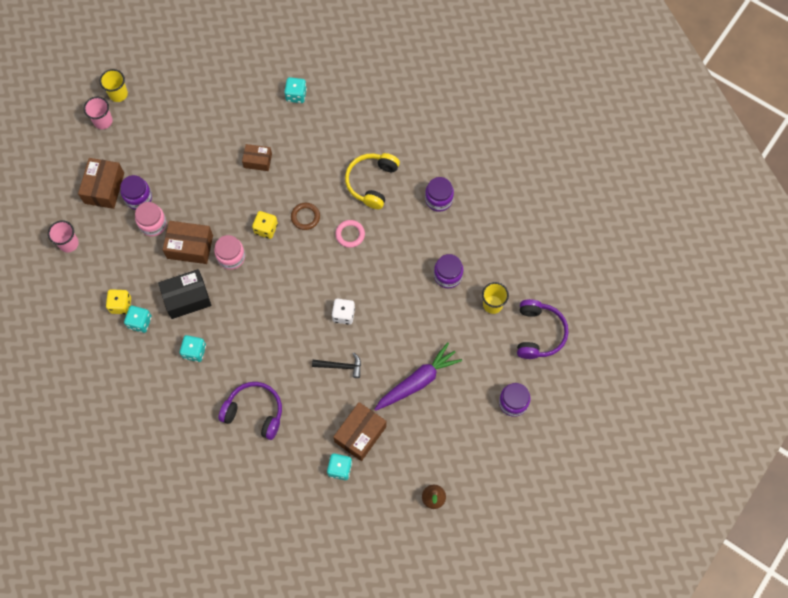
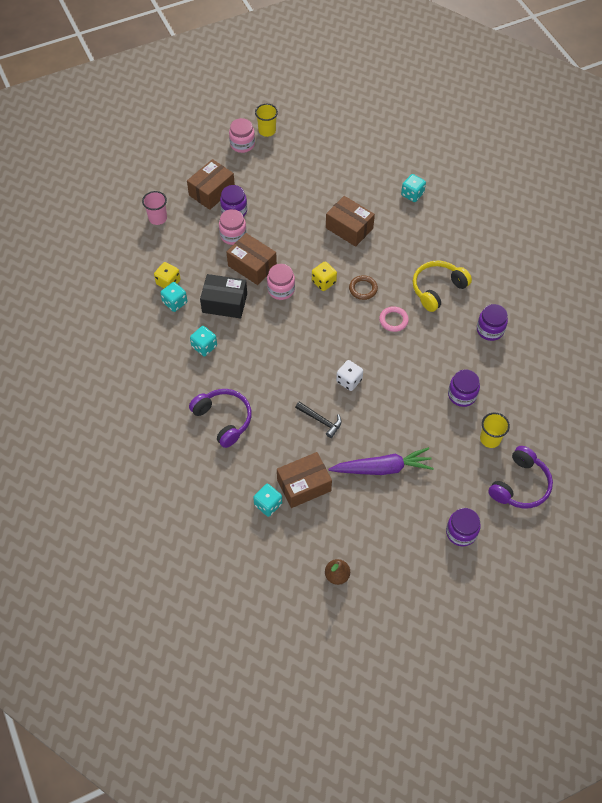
camera: 30 degrees right, 10 degrees down
pink cup [84,97,113,129] -> pink jar [229,118,255,153]
brown box [242,144,272,171] -> brown box [326,196,375,247], size x1.58

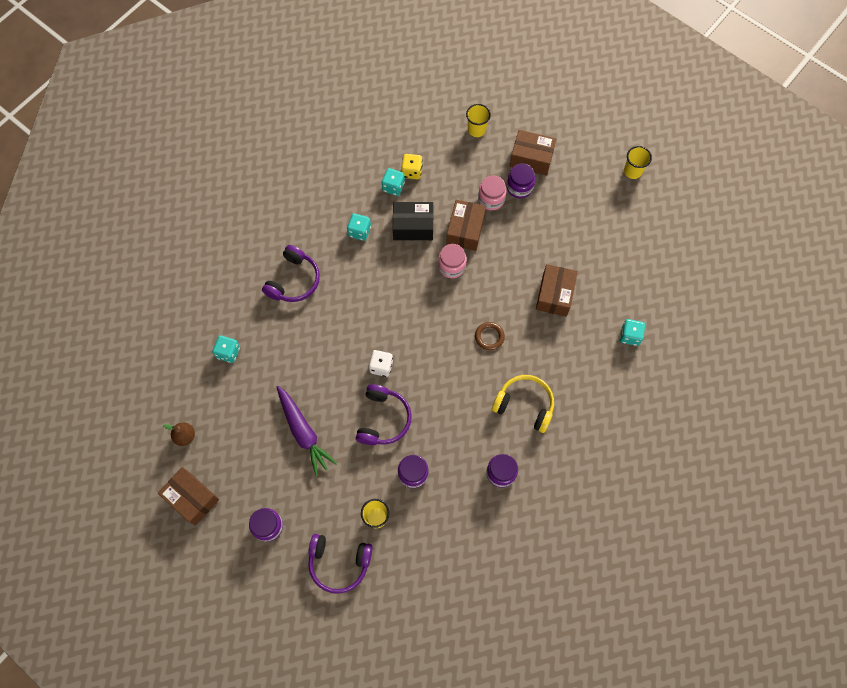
camera: 65 degrees right, 10 degrees up
pink cup [142,191,167,225] -> yellow cup [466,104,491,137]
black box [200,274,247,318] -> black box turned 75 degrees counterclockwise [393,202,433,240]
pink jar [229,118,255,153] -> none
brown box [277,452,332,508] -> brown box moved to [158,467,219,526]
black hammer [295,401,342,438] -> none
yellow dice [312,262,337,291] -> none
pink ring [379,306,409,332] -> none
none -> purple headphones [356,384,412,445]

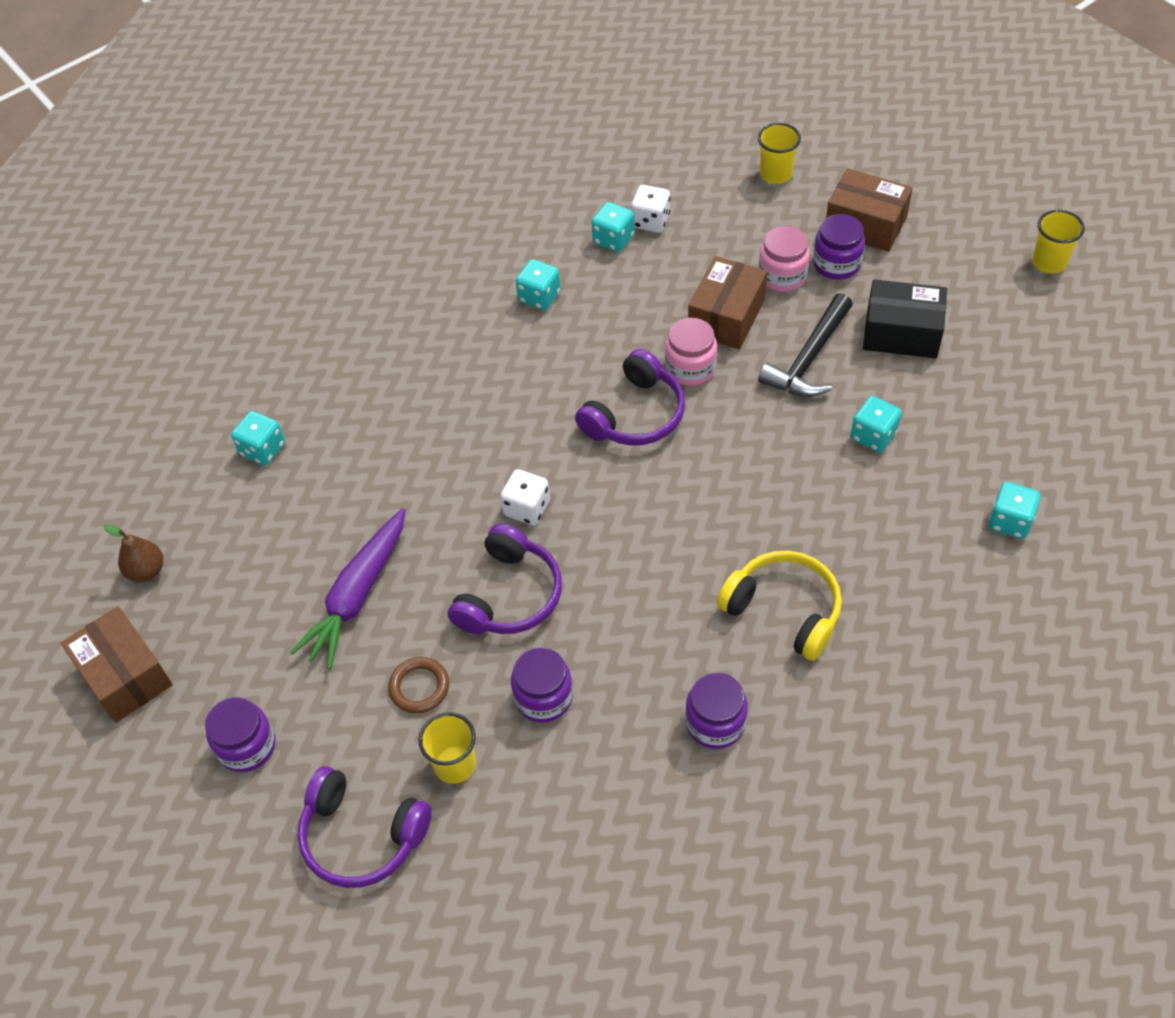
camera: 15 degrees right, 15 degrees down
purple headphones [262,245,320,302] -> purple headphones moved to [575,349,685,446]
purple carrot [276,386,337,476] -> purple carrot turned 45 degrees clockwise [290,508,405,669]
black box [393,202,433,240] -> black box moved to [863,279,947,359]
yellow dice [401,154,422,180] -> white dice [631,185,670,233]
brown ring [475,322,505,350] -> brown ring moved to [388,657,449,713]
brown box [536,264,578,317] -> turquoise dice [851,396,902,453]
none -> black hammer [758,293,853,397]

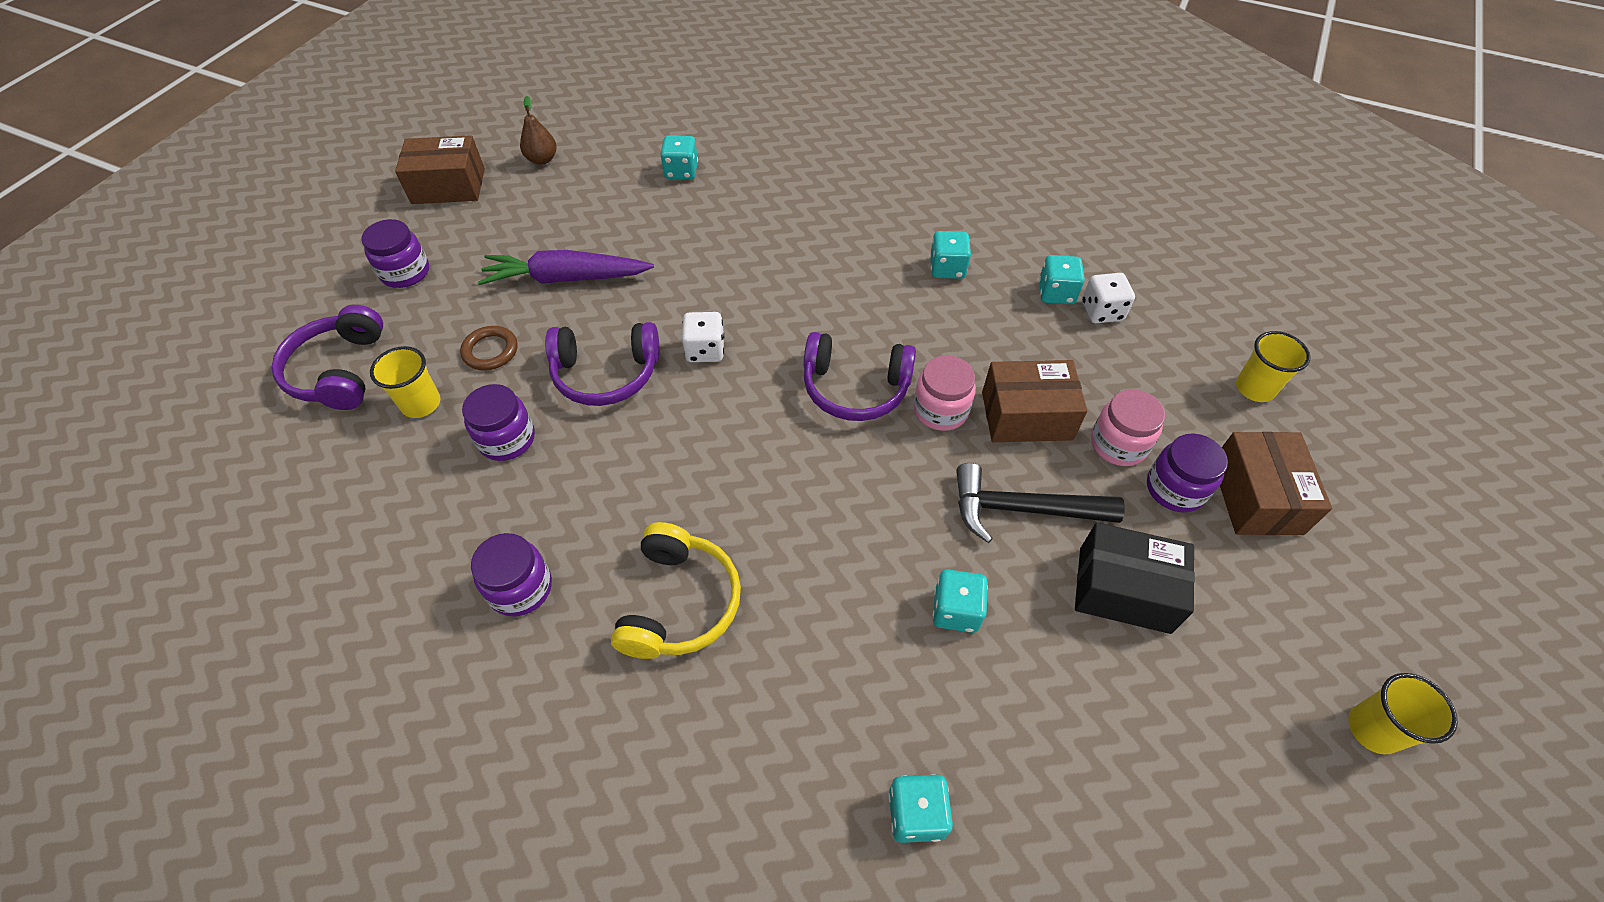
camera: 60 degrees right, 0 degrees up
brown box [61,606,173,723] -> brown box turned 60 degrees clockwise [395,135,485,204]
black box [863,279,947,359] -> black box turned 60 degrees counterclockwise [1075,522,1195,634]

